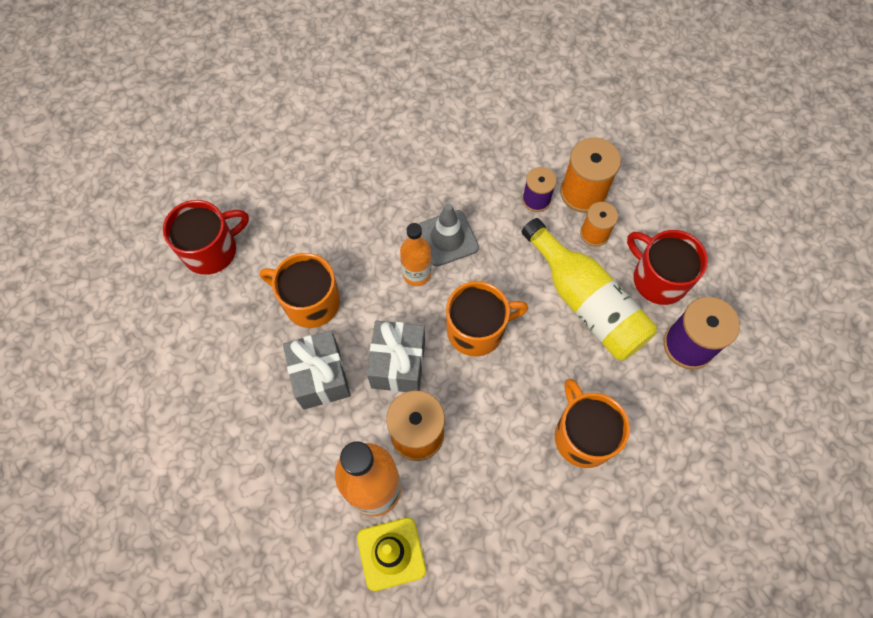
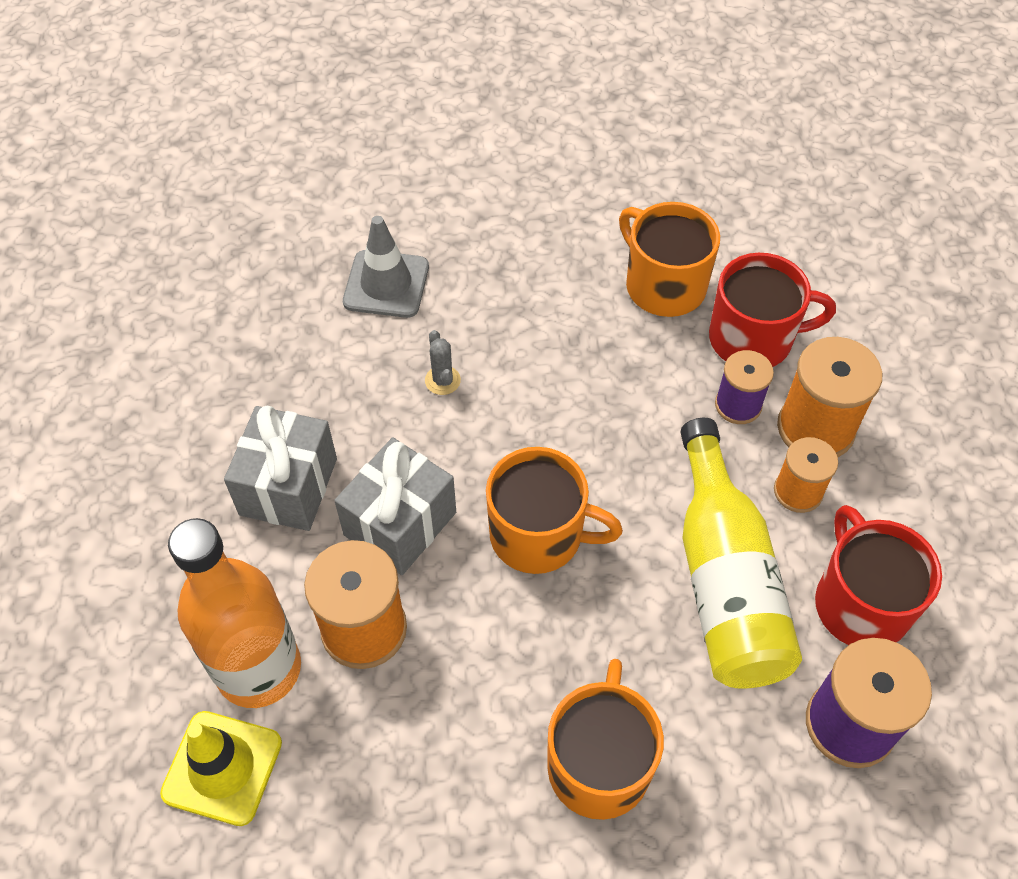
camera: 30 degrees right, 10 degrees down
red mug [163,200,249,275] -> red mug moved to [709,253,836,367]
orange mug [260,253,340,328] -> orange mug moved to [619,202,720,317]
orange bottle [400,223,431,286] -> none
grey traffic cone [419,203,479,266] -> grey traffic cone moved to [343,216,429,318]
none -> grey cactus [425,330,461,395]

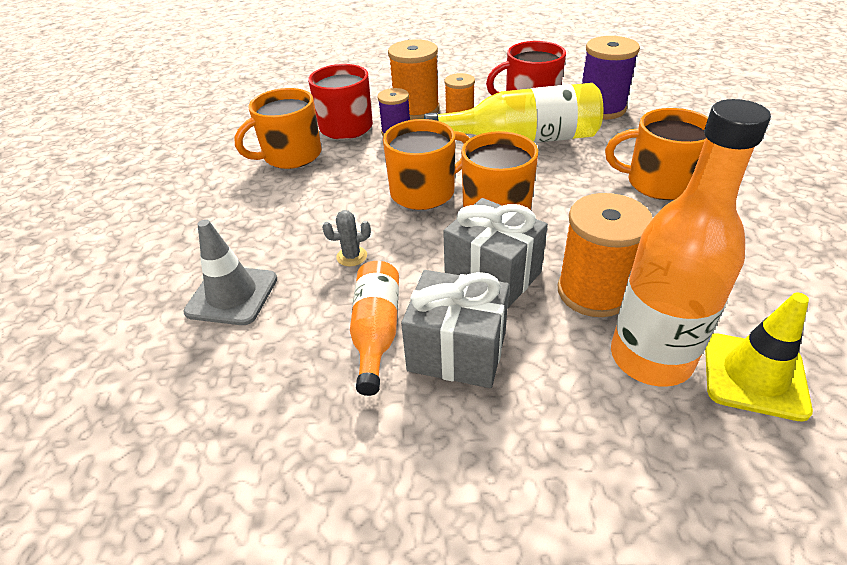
camera: 85 degrees left, 15 degrees down
none -> orange bottle [350,261,399,396]
none -> orange mug [383,119,470,210]

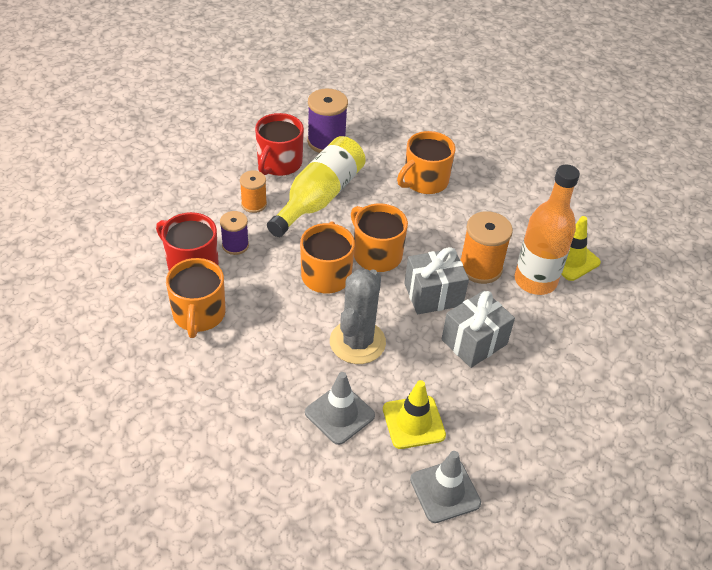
camera: 60 degrees left, 5 degrees up
grey cactus [322,210,371,266] -> grey cactus [330,269,386,364], size x2.49
orange bottle [350,261,399,396] -> none
orange spool [388,39,440,120] -> none
none -> yellow traffic cone [383,380,446,449]
none -> grey traffic cone [410,451,481,523]

